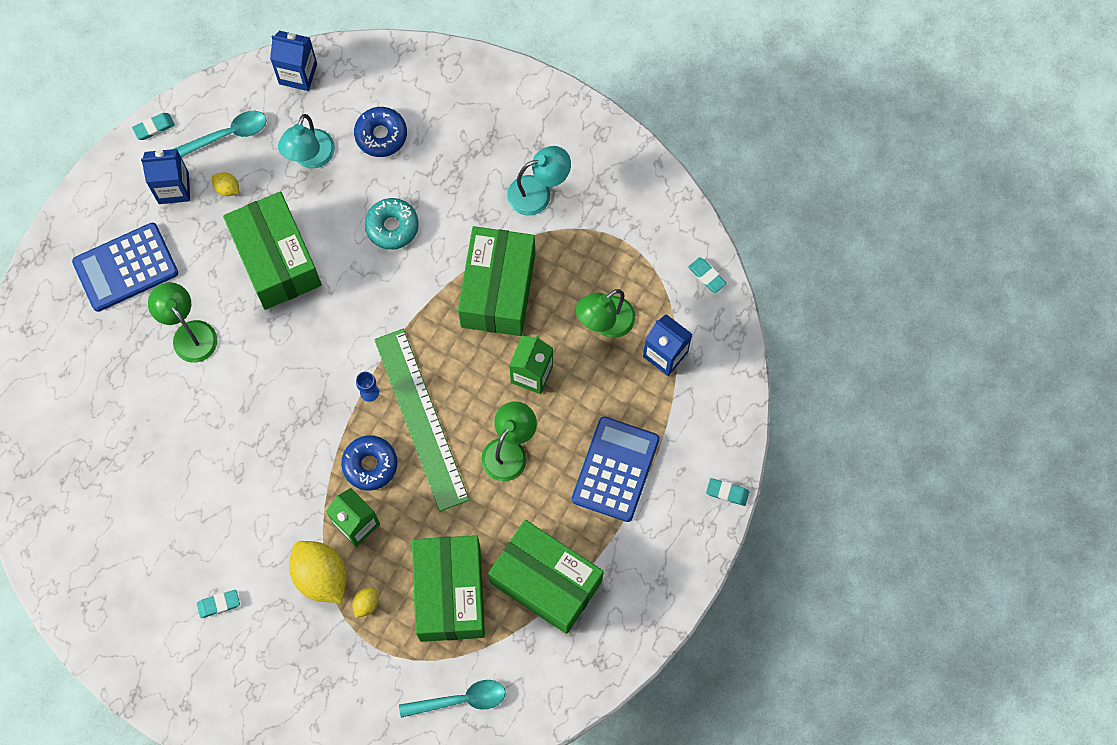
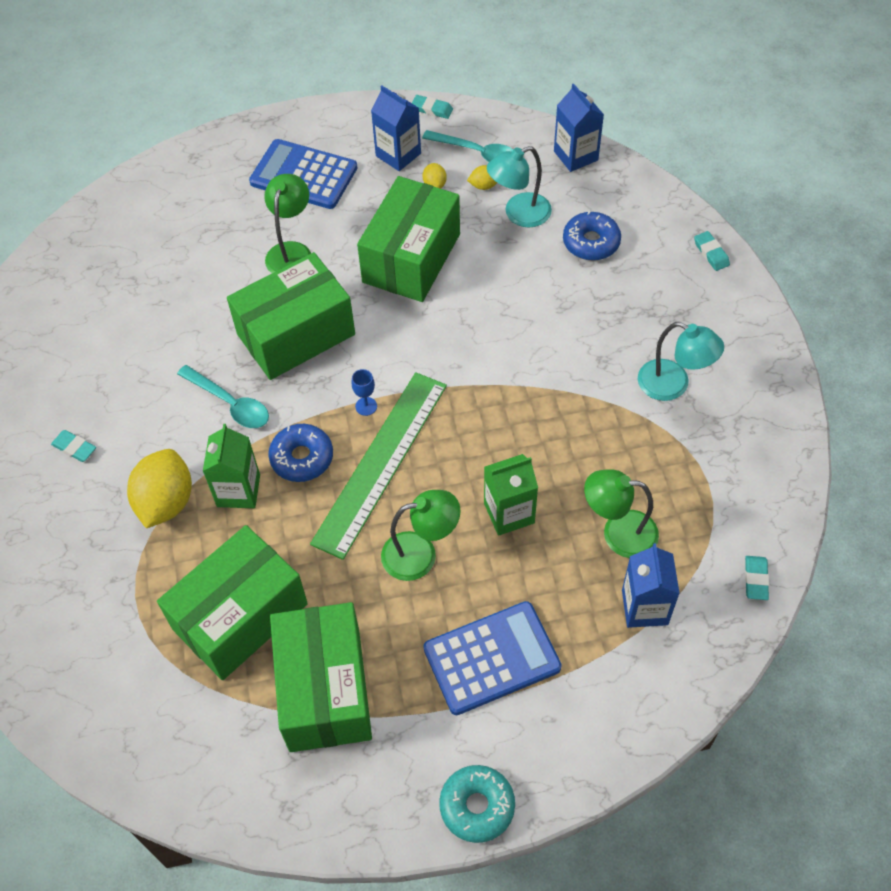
camera: 50 degrees right, 15 degrees down
yellow lemon [352,587,378,618] -> yellow lemon moved to [467,165,497,190]
turquoise donut [365,198,419,250] -> turquoise donut moved to [439,765,515,843]
turquoise spoon [399,680,505,718] -> turquoise spoon moved to [177,365,269,428]
green box [458,226,535,336] -> green box moved to [227,252,355,380]
turquoise eraser [706,478,749,506] -> turquoise eraser moved to [694,231,730,271]

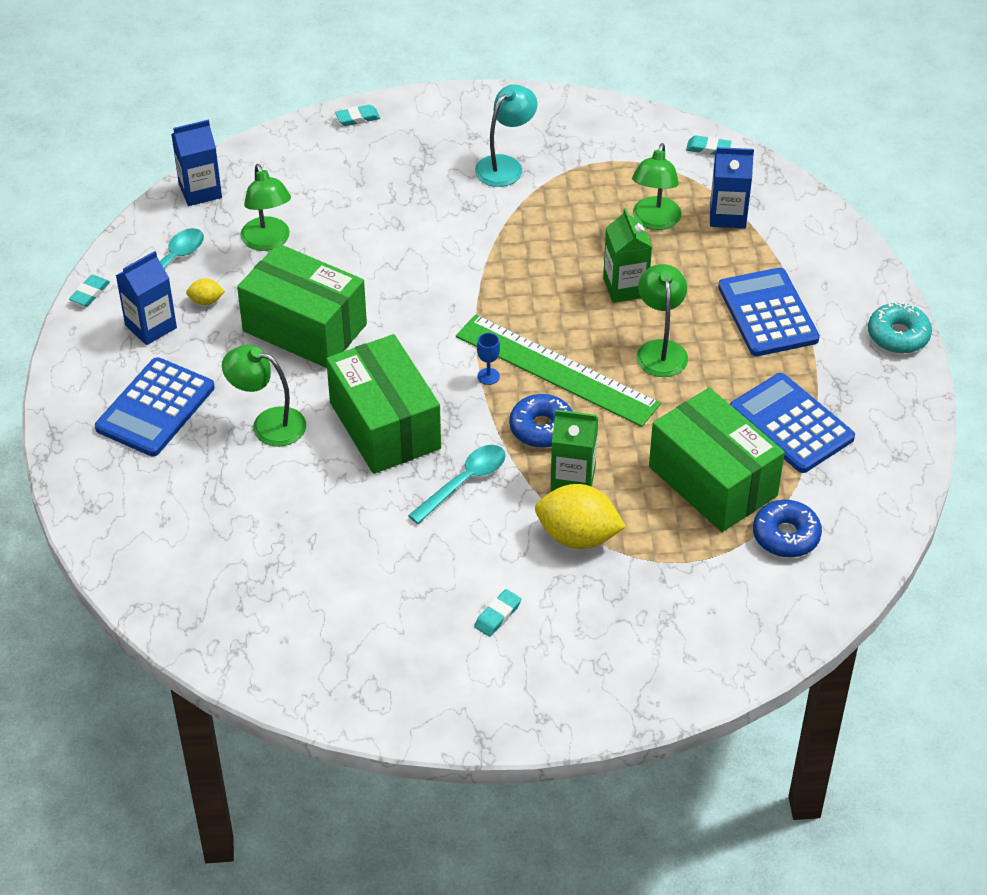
camera: 85 degrees left, 10 degrees down
green box [270,602,372,752] -> blue calculator [730,373,855,473]
yellow lemon [467,165,497,190] -> none
turquoise lamp [487,146,552,228] -> green lamp [241,164,291,251]
blue donut [563,211,621,261] -> blue donut moved to [753,500,822,558]

